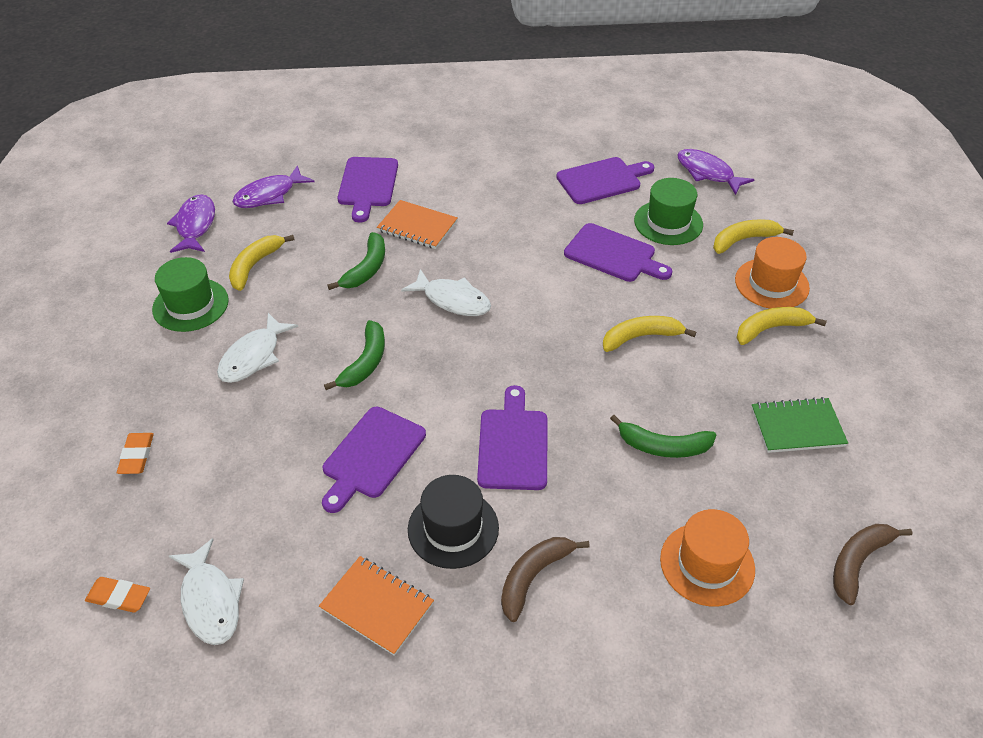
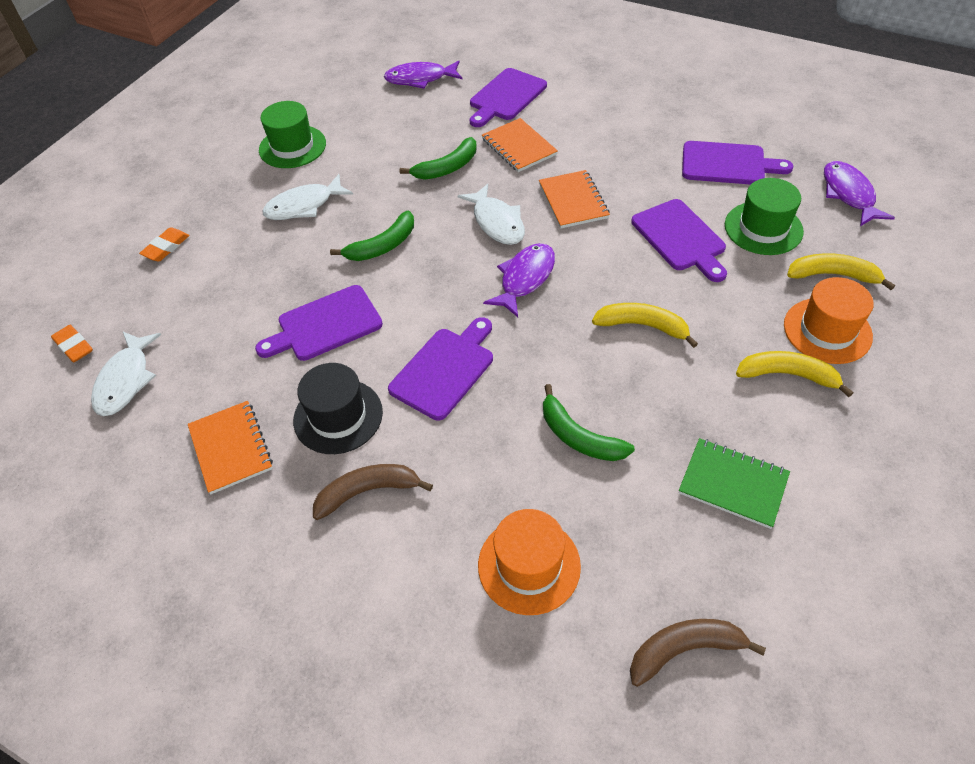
camera: 35 degrees right, 5 degrees up
purple fish [167,194,215,253] -> purple fish moved to [483,243,555,317]
yellow banana [229,235,295,291] -> none
none -> orange notebook [539,170,610,228]

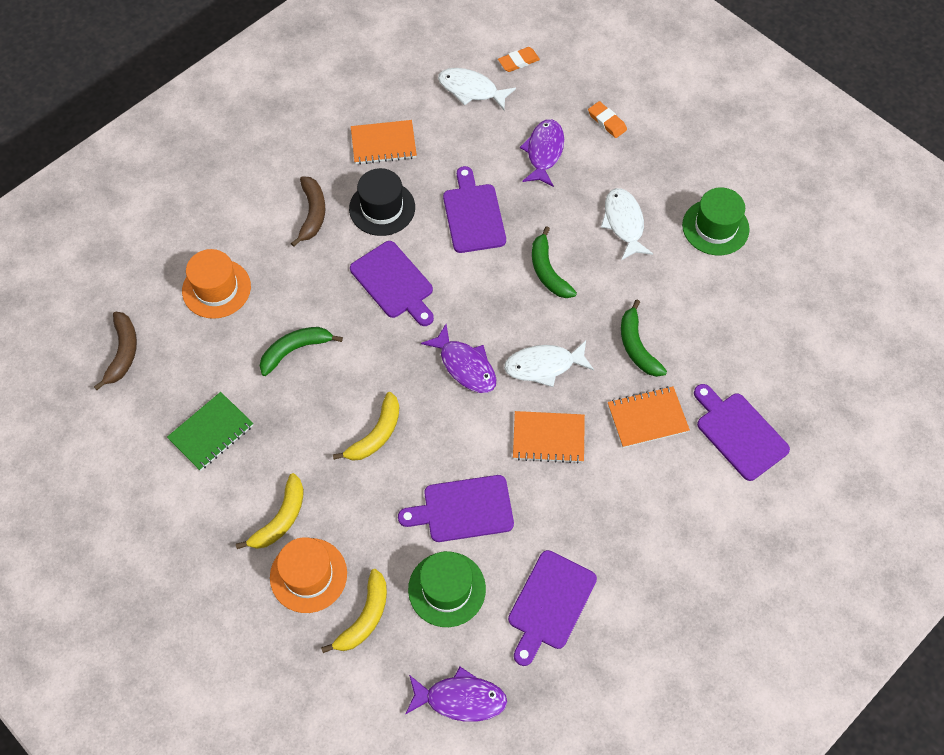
camera: 105 degrees right, 10 degrees up
purple fish [384,60,462,89] -> purple fish moved to [520,119,564,187]

